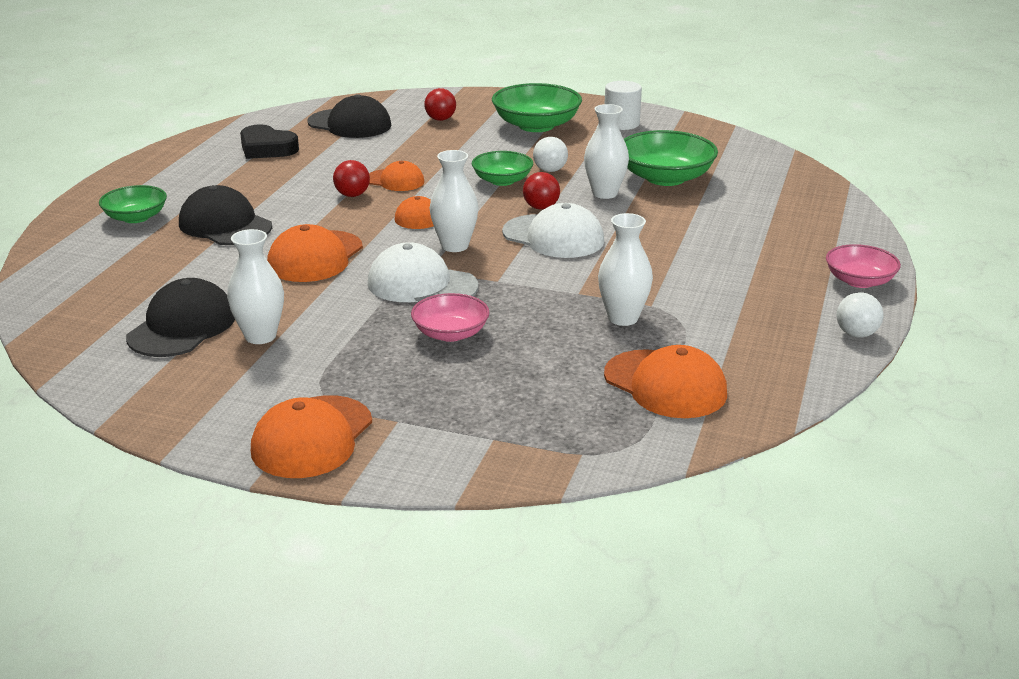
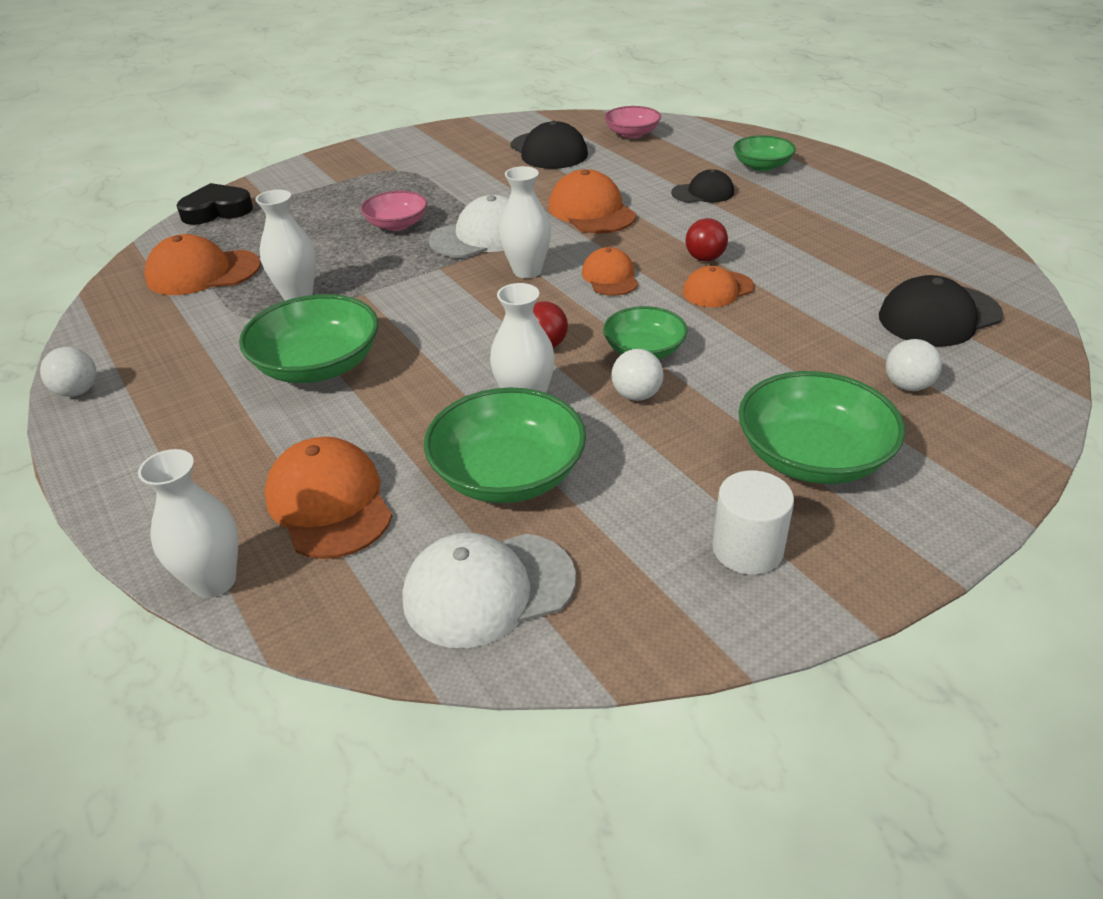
camera: 130 degrees right, 10 degrees up
black cap [179,185,272,245] -> black cap [671,169,734,203], size x0.63
white vase [227,229,284,344] -> white vase moved to [138,449,238,598]
black heart [240,125,299,159] -> black heart moved to [176,183,253,225]
orange cap [251,395,372,478] -> orange cap moved to [265,437,392,559]
red ball [424,88,456,121] -> white ball [886,339,942,391]
white cap [502,203,604,258] -> white cap moved to [403,533,576,648]
pink bowl [826,244,901,288] -> pink bowl moved to [604,106,661,138]
none -> green bowl [239,294,379,383]

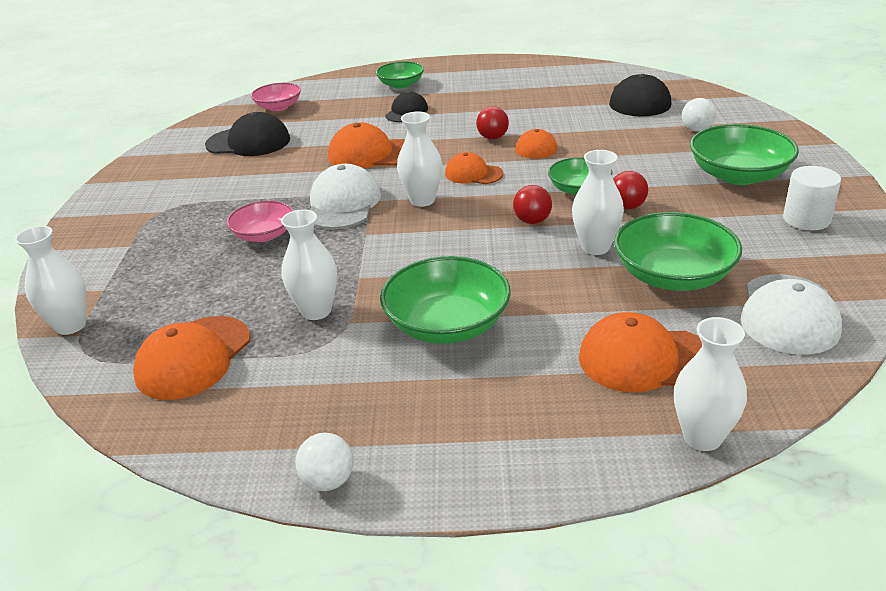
camera: 55 degrees left, 5 degrees down
black heart [176,183,253,225] -> white vase [15,226,86,335]
white ball [611,349,663,401] -> red ball [613,171,648,209]

